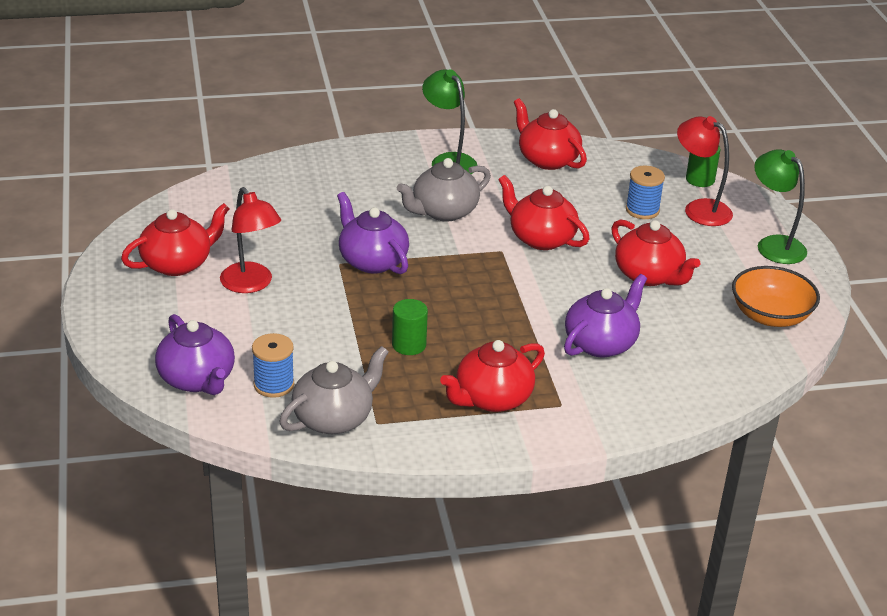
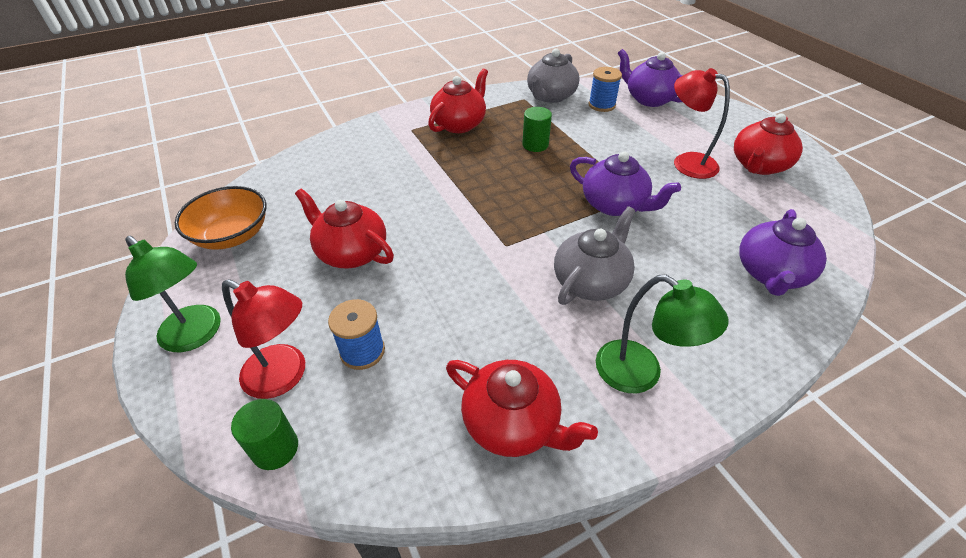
camera: 165 degrees right, 10 degrees up
red teapot [498,175,589,250] -> none
purple teapot [564,274,647,357] -> purple teapot moved to [739,209,827,296]

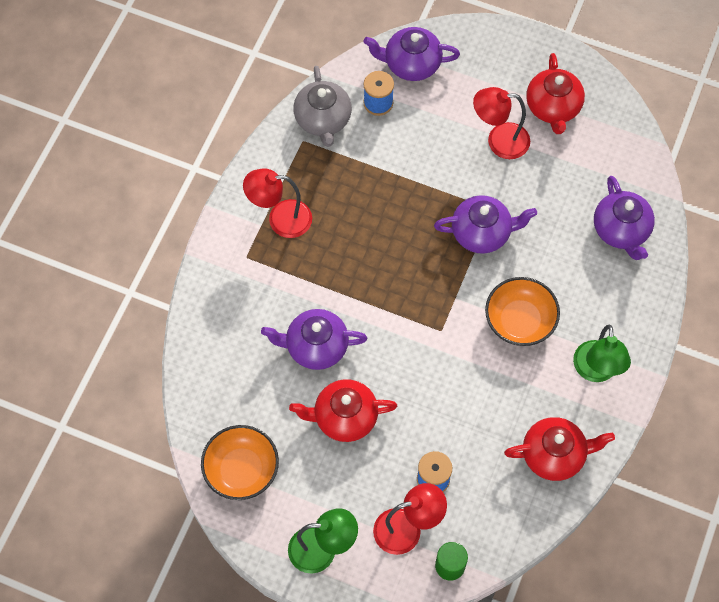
camera: 40 degrees left, 20 degrees up
red teapot [428,68,488,133] -> red lamp [243,168,312,238]
green cylinder [522,107,552,152] -> none
grey teapot [554,206,635,305] -> orange bowl [485,277,560,346]
green lamp [596,275,729,394] -> green lamp turned 90 degrees clockwise [573,325,631,382]
none -> purple teapot [261,309,367,370]

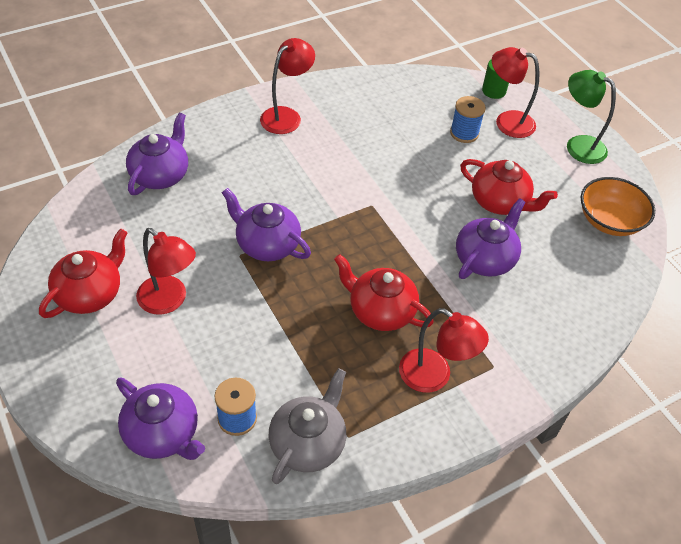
camera: 145 degrees left, 15 degrees down
purple teapot [261,309,367,370] -> purple teapot turned 90 degrees counterclockwise [456,198,525,279]
orange bowl [485,277,560,346] -> none
red teapot [504,417,615,481] -> red teapot moved to [334,254,434,331]
green lamp [573,325,631,382] -> red lamp [260,38,315,134]

